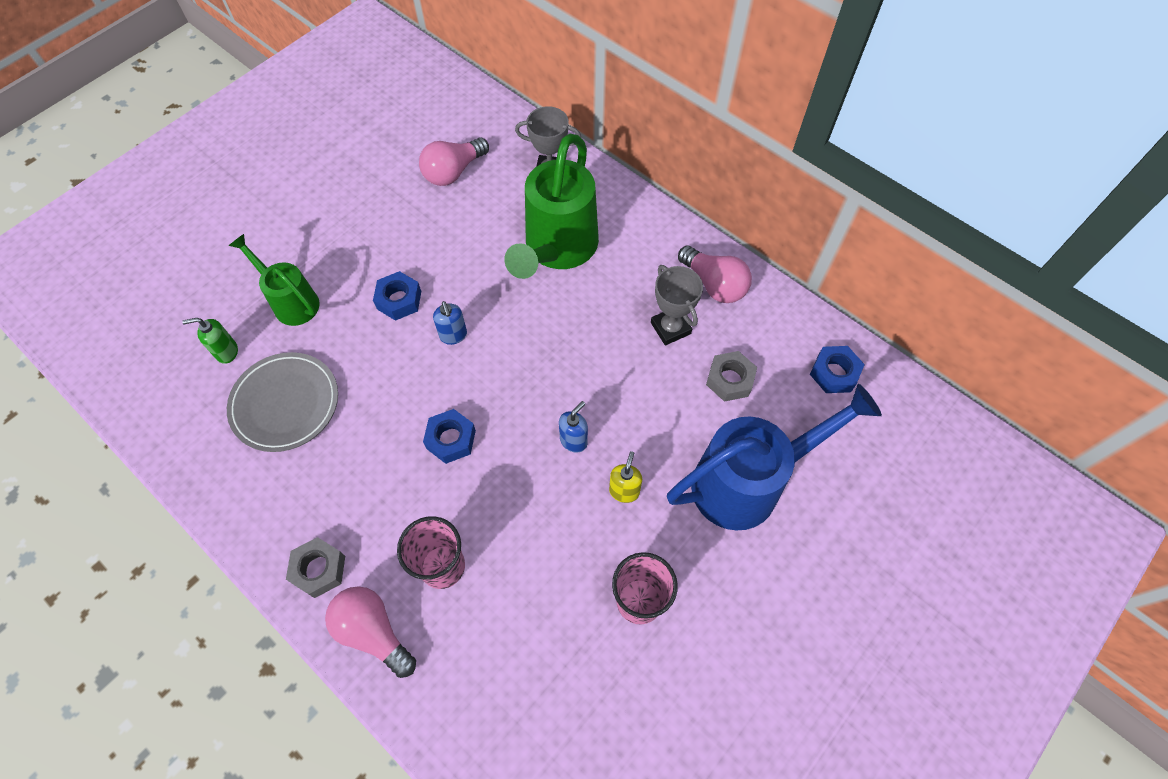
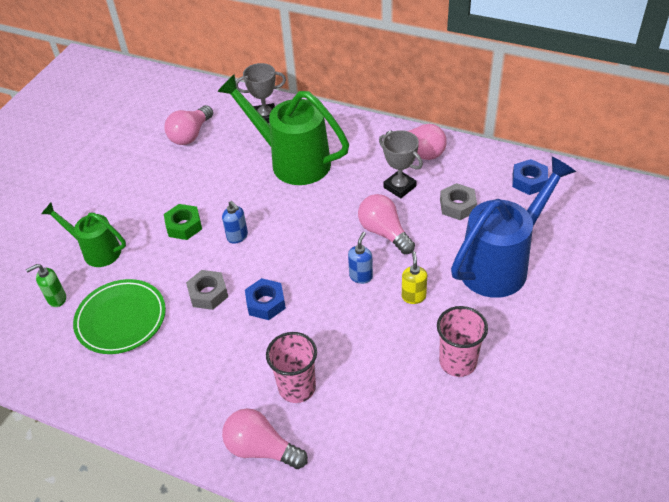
camera: 15 degrees left, 15 degrees down
grey plate [227,352,338,452] -> green plate [73,279,166,354]
grey nut [286,537,345,598] -> grey nut moved to [186,270,228,310]
blue nut [373,271,421,321] -> green nut [164,204,202,240]
green watering can [504,134,599,279] -> green watering can turned 120 degrees clockwise [217,74,349,185]
none -> pink light bulb [358,194,415,254]

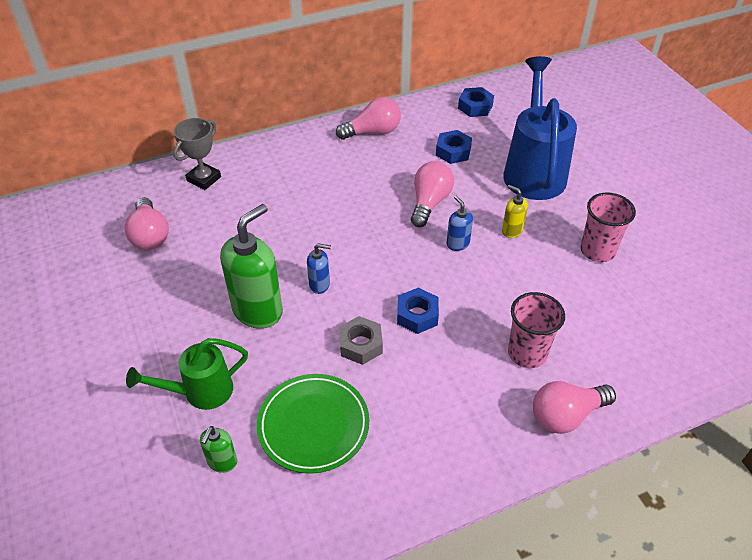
camera: 50 degrees left, 0 degrees up
green nut [164,204,202,240] -> green soap dispenser [220,204,283,329]
green watering can [217,74,349,185] -> none
pink light bulb [358,194,415,254] -> pink light bulb turned 105 degrees clockwise [411,161,454,227]
grey trophy [379,130,423,198] -> none
grey nut [440,183,477,220] -> blue nut [436,130,472,164]

